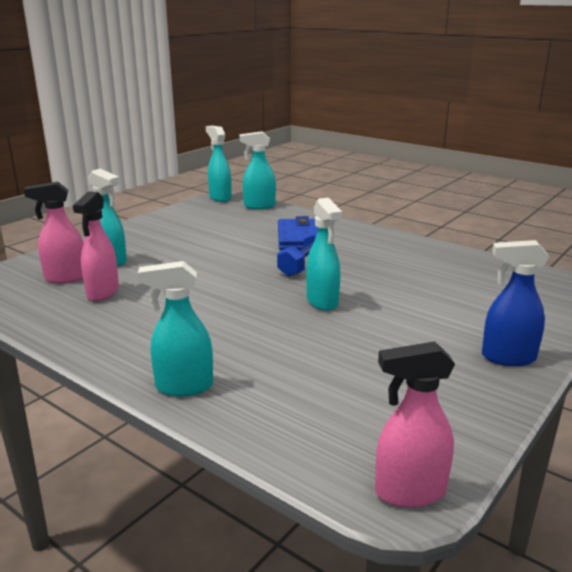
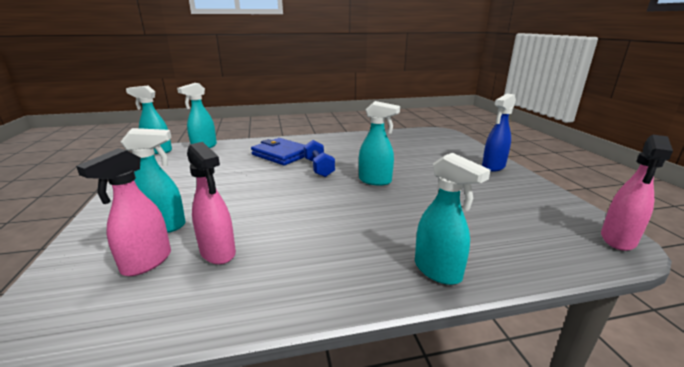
camera: 50 degrees left, 0 degrees up
turquoise spray bottle [138,261,213,396] -> turquoise spray bottle turned 75 degrees counterclockwise [415,153,491,285]

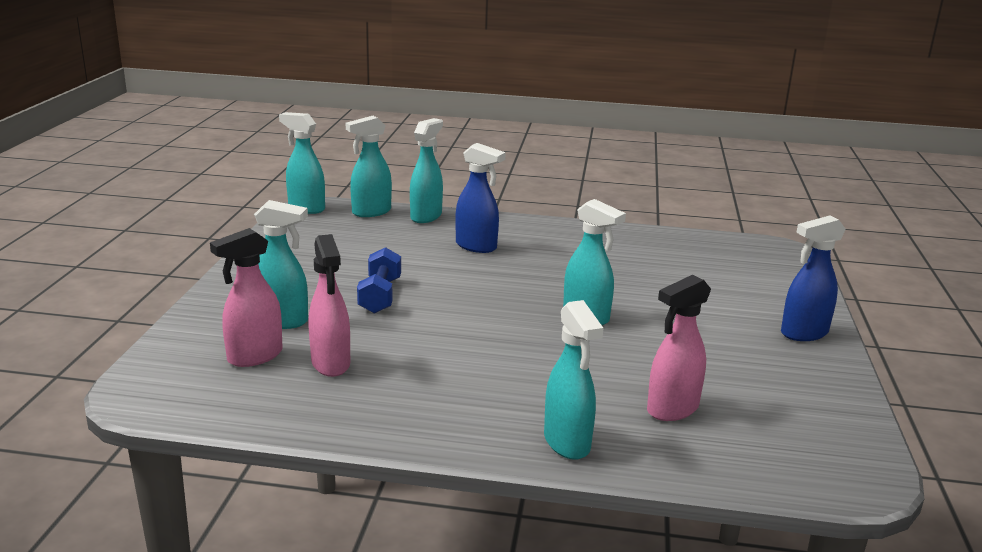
camera: 20 degrees right, 0 degrees up
blue wallet [251,138,304,165] -> blue spray bottle [455,143,506,253]
blue dumbbell [304,140,335,177] -> blue dumbbell moved to [357,247,401,314]
pink spray bottle [601,135,673,251] -> pink spray bottle moved to [647,275,711,421]
none -> turquoise spray bottle [410,118,443,223]

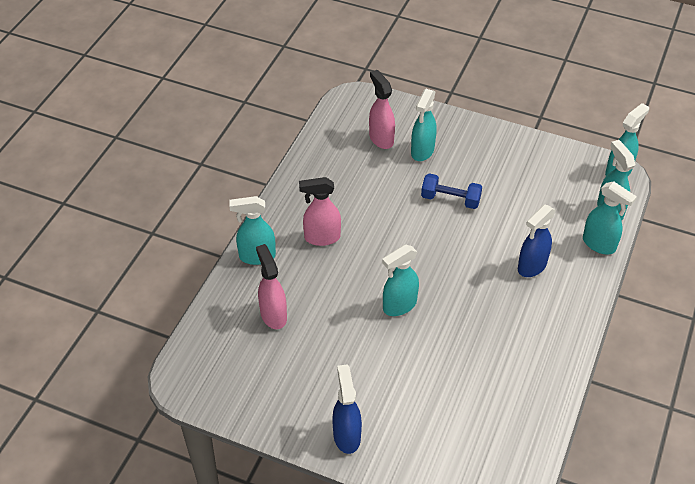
camera: 105 degrees right, 25 degrees up
pink spray bottle [308,234,350,377] -> pink spray bottle moved to [299,177,341,246]

